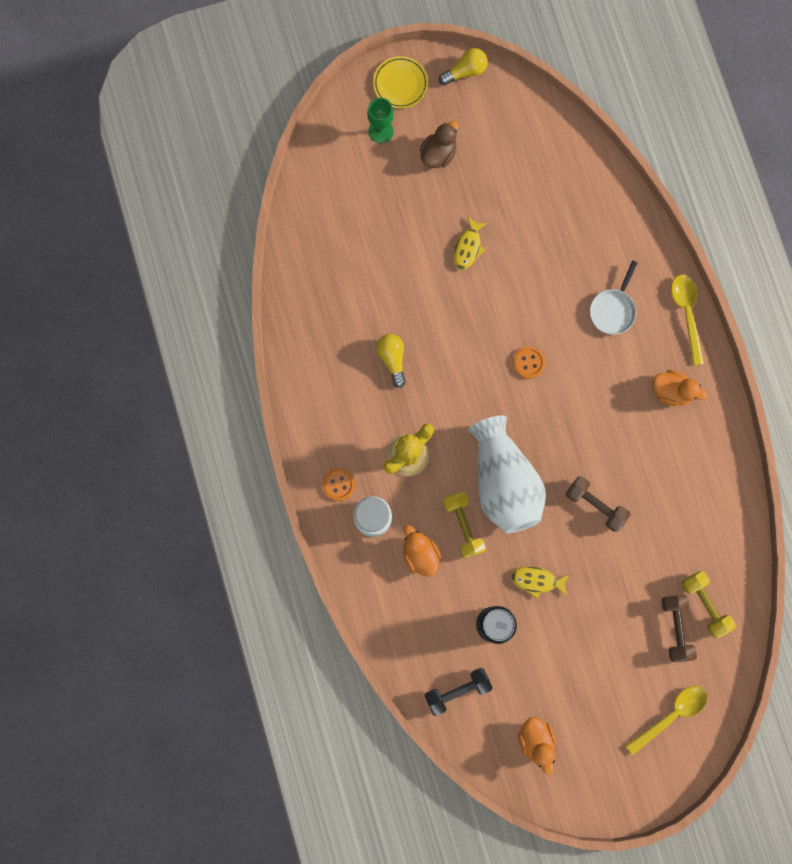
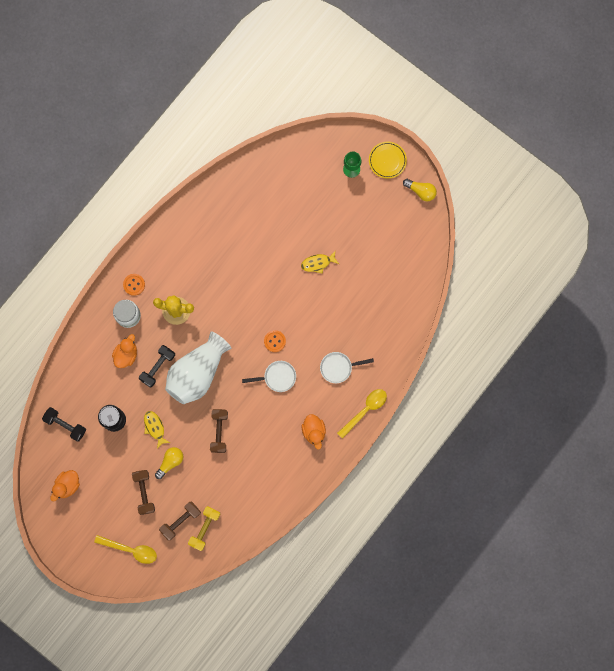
camera: 55 degrees right, 0 degrees up
yellow light bulb [376,334,406,388] -> yellow light bulb moved to [155,447,183,479]
brown duck [419,121,458,168] -> none
yellow dumbbell [443,491,486,559] -> black dumbbell [139,345,175,388]
none -> brown dumbbell [132,470,155,515]
none -> white pan [242,361,296,392]

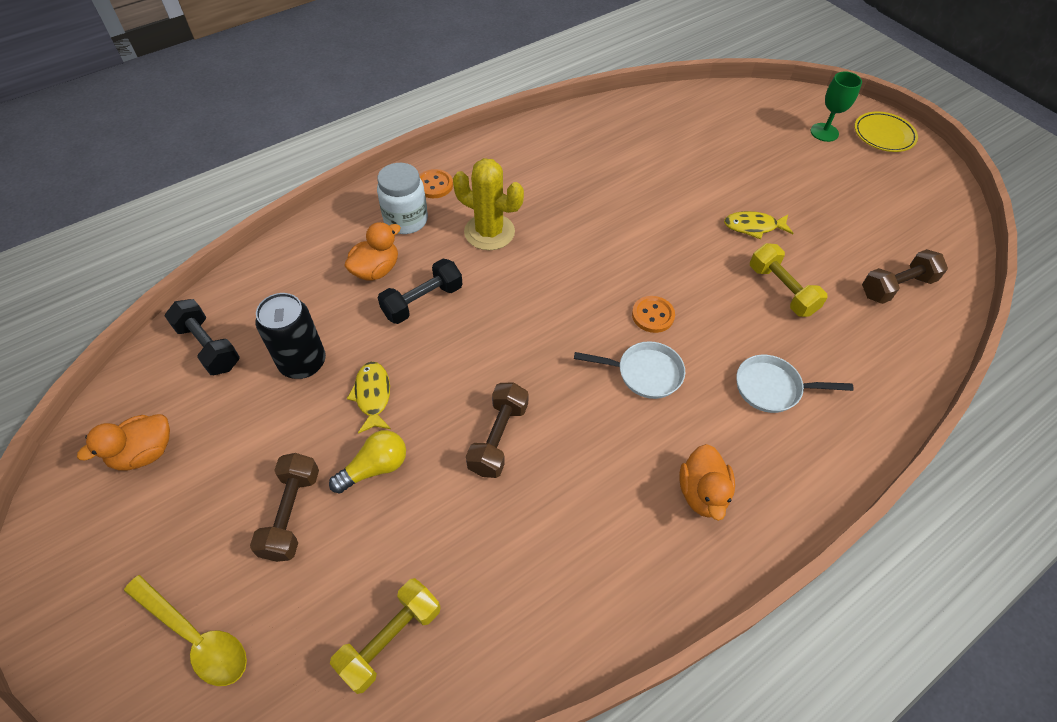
camera: 15 degrees right, 25 degrees down
brown dumbbell [159,501,201,540] -> brown dumbbell moved to [862,249,948,304]
white vase [165,331,232,404] -> none
yellow spoon [337,389,387,439] -> none
yellow light bulb [403,179,437,201] -> none
none -> yellow dumbbell [750,243,828,317]

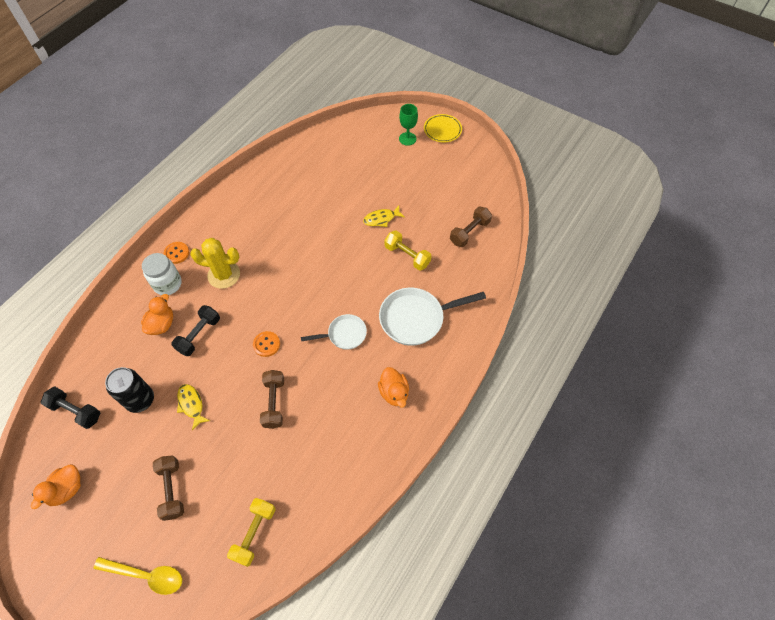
camera: 20 degrees left, 5 degrees up
yellow light bulb [329,430,406,494] -> none
orange button [632,296,675,333] -> orange button moved to [253,331,280,357]
white pan [736,355,853,413] -> white pan [379,288,486,346], size x1.68

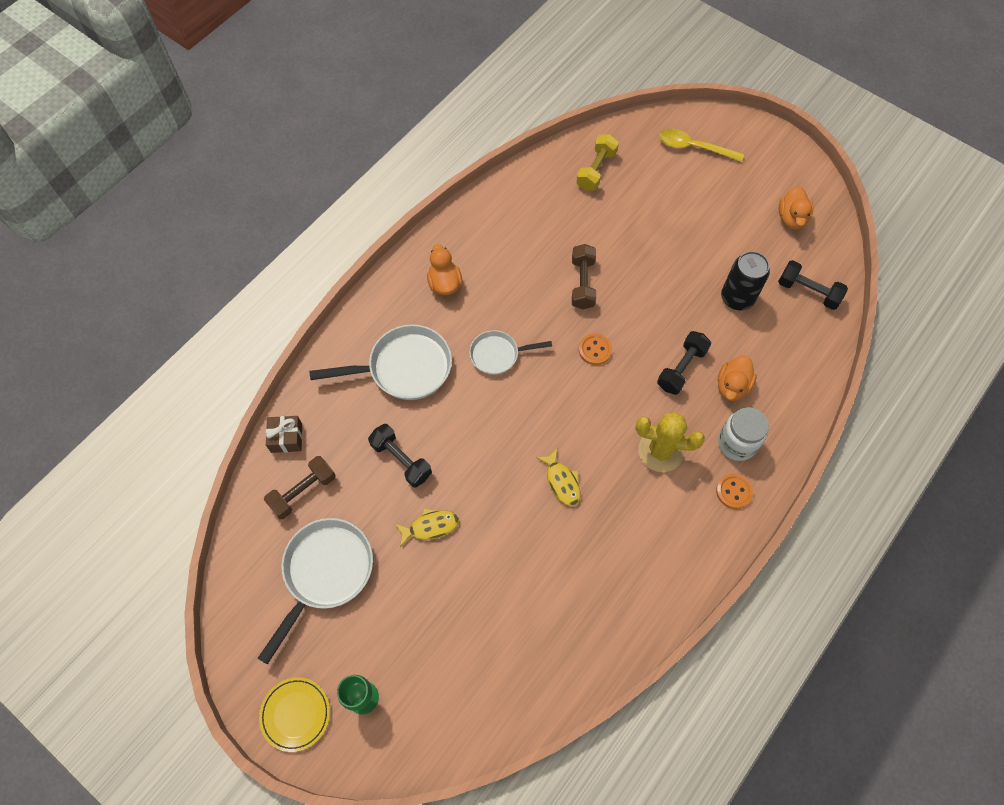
camera: 175 degrees left, 5 degrees up
orange duck [31,464,81,509] -> orange duck turned 150 degrees clockwise [779,186,813,230]
brown dumbbell [153,455,184,521] -> none
yellow fish [177,384,210,430] -> yellow fish moved to [536,449,580,506]
yellow dumbbell [384,231,431,271] -> black dumbbell [368,424,432,487]
none -> white pan [258,518,373,665]
none -> brown gift [266,416,302,453]

